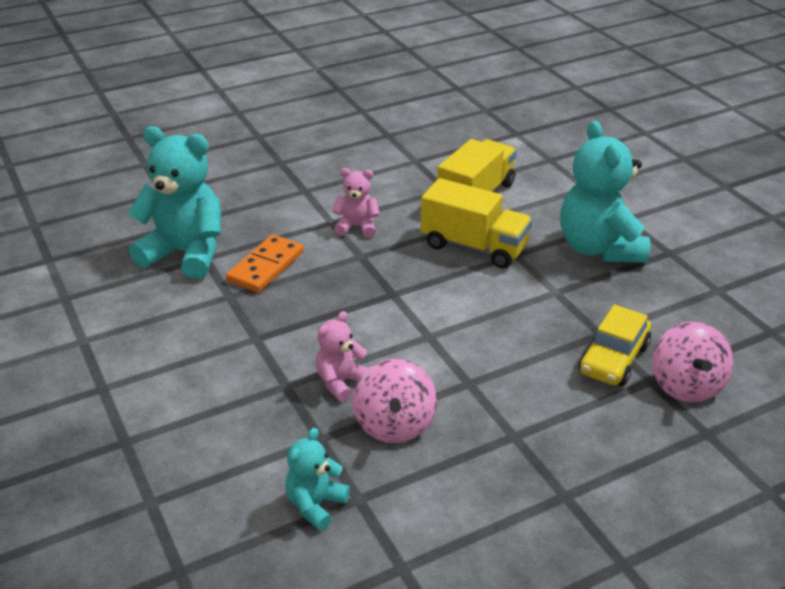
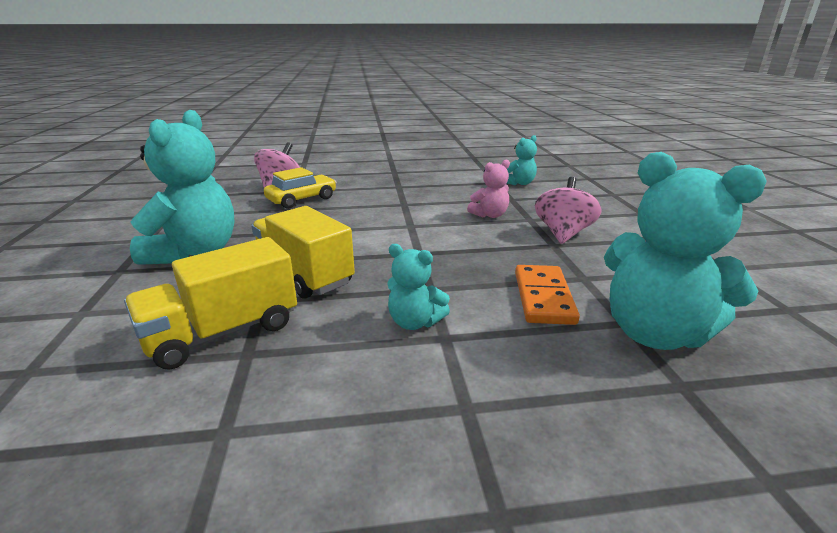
camera: 160 degrees left, 10 degrees down
orange domino [226,234,304,293] -> orange domino turned 45 degrees counterclockwise [515,265,580,325]
pink teddy bear [332,168,380,238] -> turquoise teddy bear [387,244,450,330]
pink spinning top [352,359,437,443] -> pink spinning top moved to [535,177,601,244]

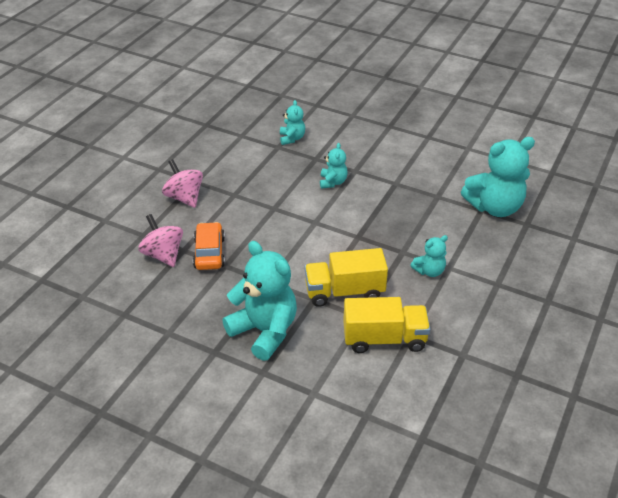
camera: 55 degrees left, 15 degrees up
yellow truck [124,237,297,370] -> yellow truck turned 90 degrees counterclockwise [343,297,430,353]
yellow car [264,167,337,208] -> orange car [193,222,225,270]
pink teddy bear [467,160,510,218] -> turquoise teddy bear [320,143,348,189]
orange domino [515,265,580,325] -> none
pink spinning top [535,177,601,244] -> pink spinning top moved to [162,159,203,208]

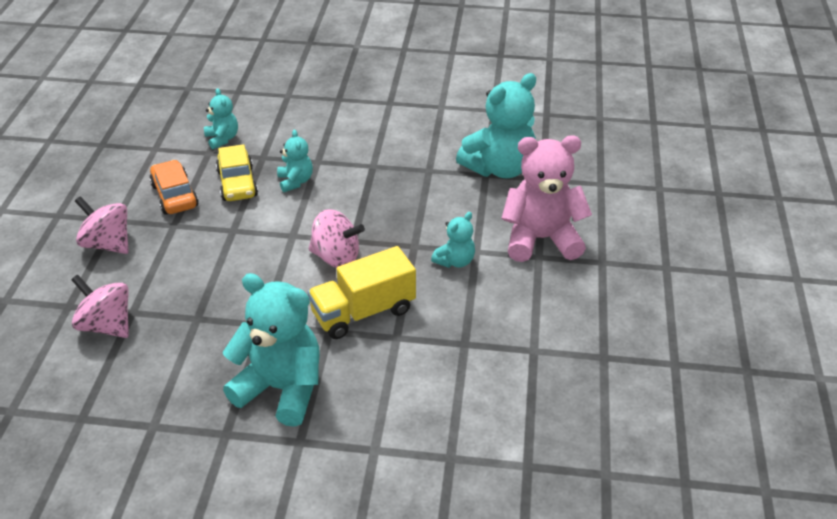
camera: 20 degrees left, 0 degrees up
orange car [193,222,225,270] -> orange car moved to [149,160,199,215]
yellow truck [343,297,430,353] -> none
none -> yellow car [216,144,258,201]
none -> pink spinning top [309,209,365,268]
none -> pink teddy bear [501,135,592,262]

